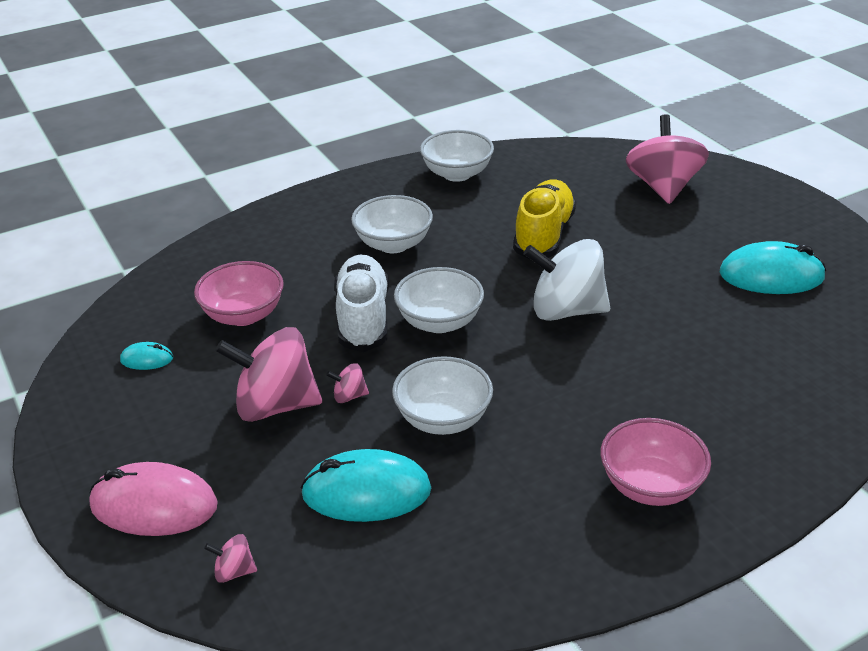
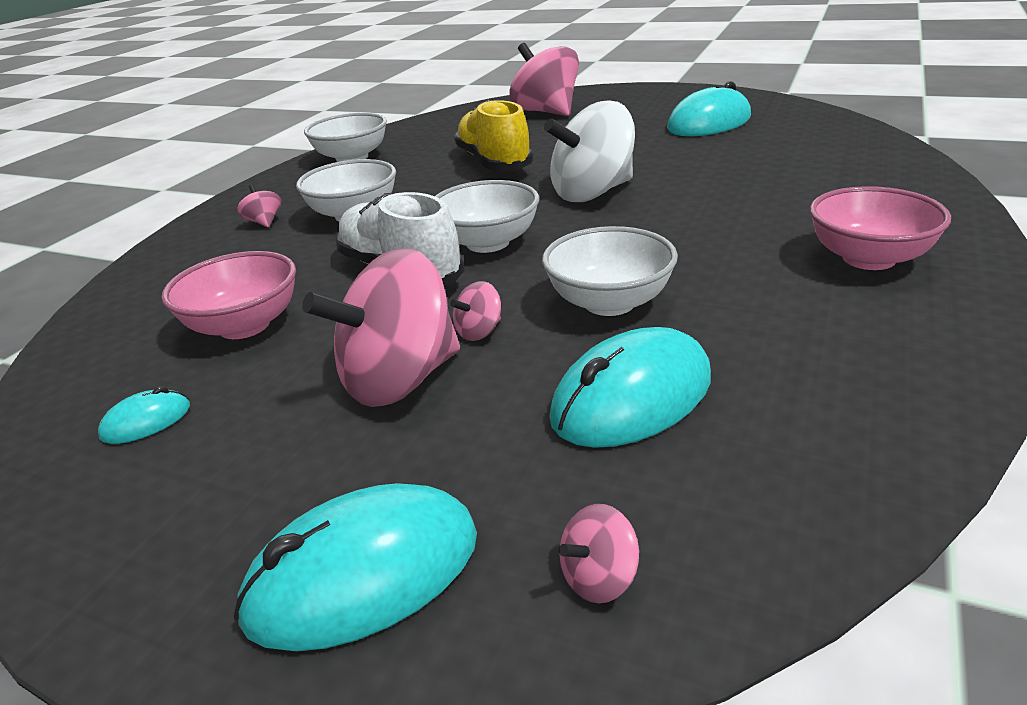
camera: 35 degrees left, 5 degrees down
pink mouse [90,462,218,536] -> turquoise mouse [234,483,477,651]
none -> pink spinning top [237,185,281,227]

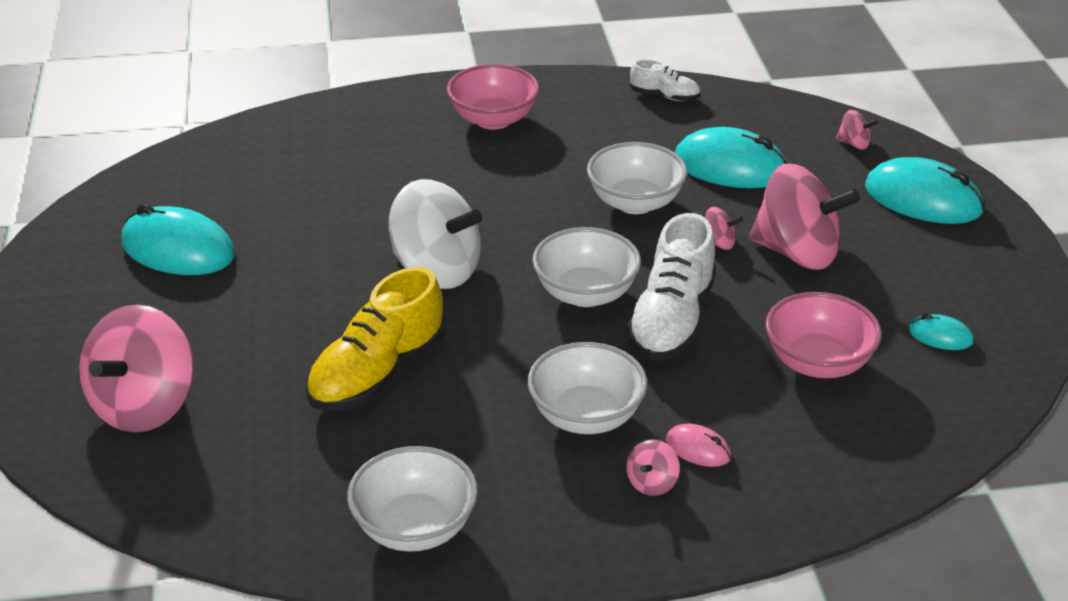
camera: 125 degrees left, 5 degrees up
none -> white shoe [630,59,700,101]
none -> pink mouse [666,424,731,467]

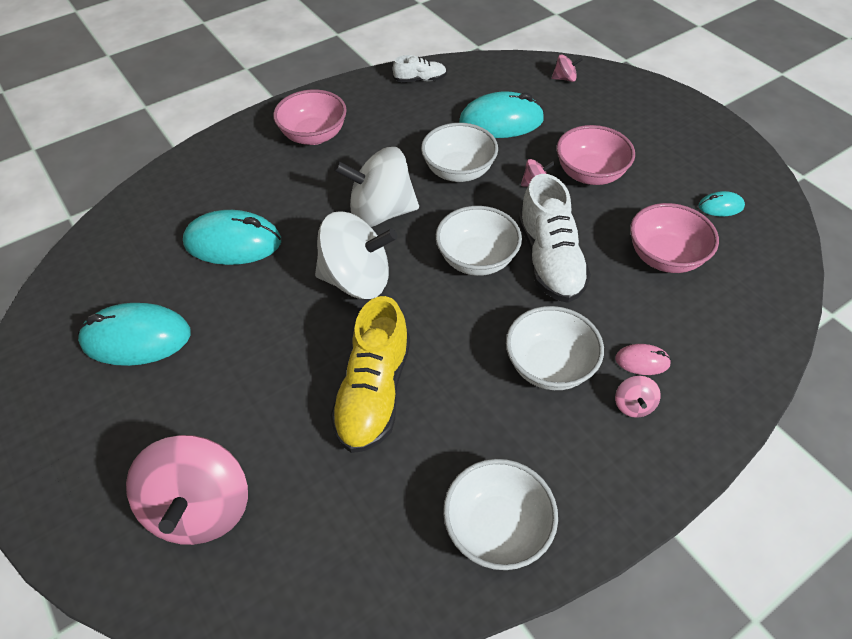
camera: 25 degrees left, 15 degrees up
pink spinning top [749,164,860,270] -> pink bowl [557,125,635,185]
turquoise mouse [865,157,985,224] -> turquoise mouse moved to [183,210,281,265]
none -> white spinning top [334,147,419,227]

